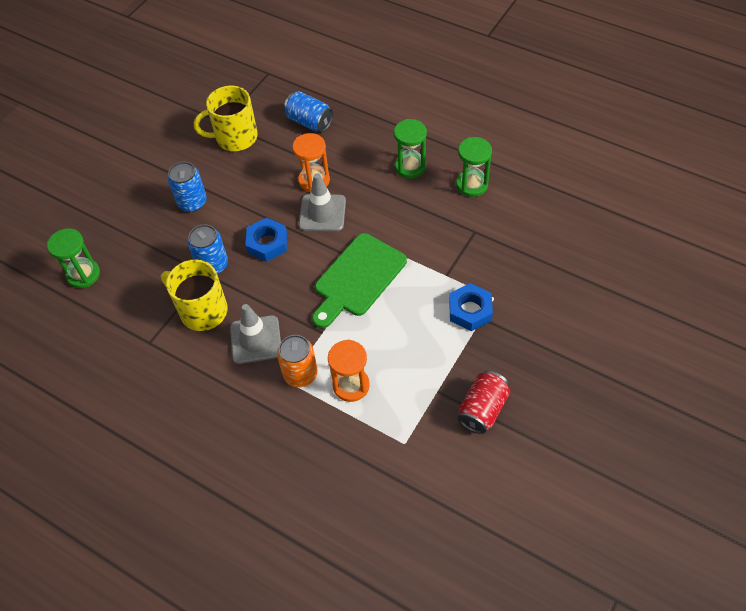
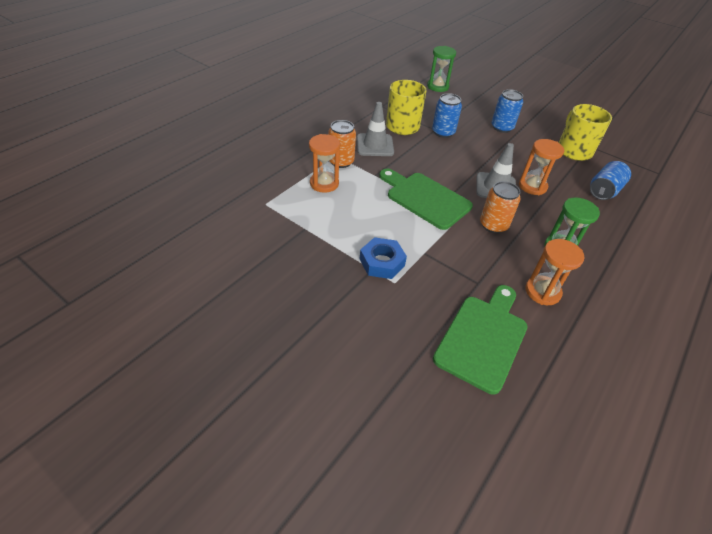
camera: 90 degrees right, 10 degrees down
blue nut [245,218,287,262] -> none
green hourglass [456,137,492,197] -> orange hourglass [525,239,584,305]
red can [458,371,510,434] -> none
none -> green cutting board [433,285,528,395]
none -> orange can [480,181,521,233]

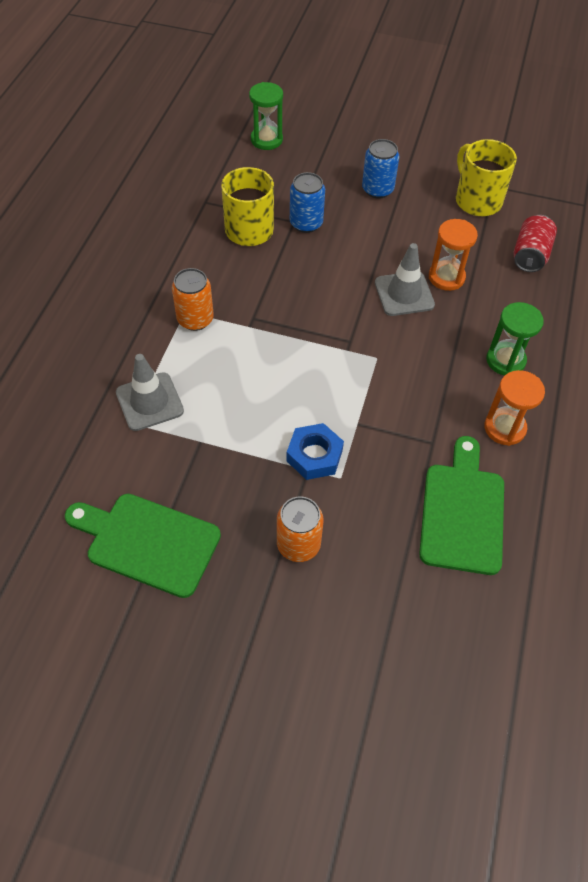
camera: 20 degrees left, 10 degrees up
orange hourglass [309,134,340,193] -> none
grey traffic cone [357,102,394,156] -> grey traffic cone moved to [116,354,184,431]
green cutting board [379,169,473,230] -> green cutting board moved to [65,494,221,598]
orange can [480,181,521,233] -> orange can moved to [277,496,324,562]
blue can [590,161,631,200] -> red can [513,215,557,272]

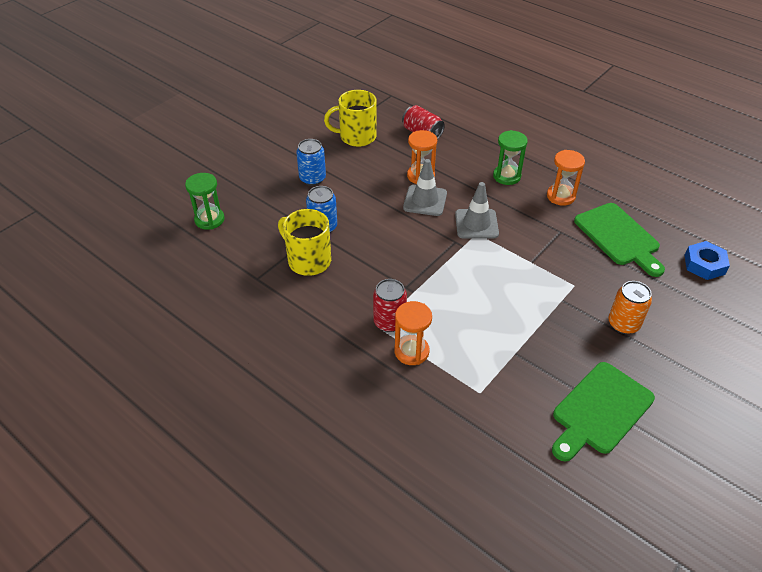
camera: 65 degrees left, 10 degrees down
grey traffic cone [116,354,184,431] -> grey traffic cone moved to [455,182,499,239]
orange can [172,268,214,331] -> red can [373,279,407,332]
blue nut [286,423,344,480] -> blue nut moved to [685,241,730,280]
green cutting board [419,436,504,575] -> green cutting board turned 150 degrees counterclockwise [574,203,665,277]
none -> orange hourglass [395,301,432,365]

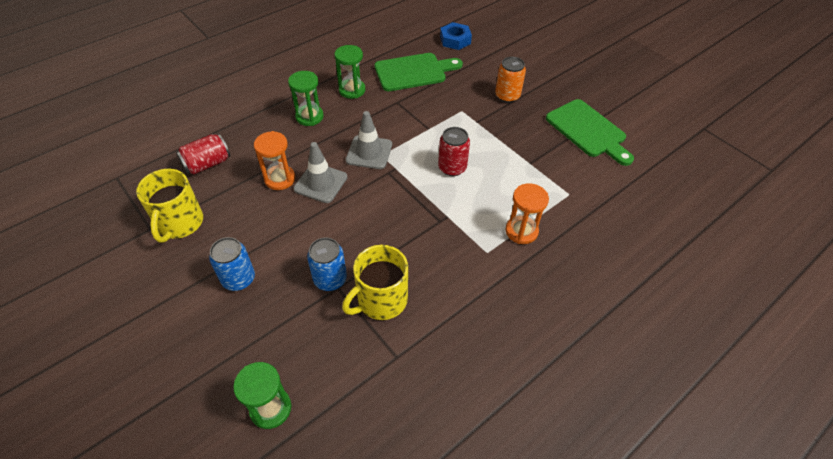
camera: 80 degrees left, 5 degrees up
red can [373,279,407,332] -> red can moved to [438,127,470,176]
orange hourglass [547,150,585,206] -> green hourglass [335,45,365,99]

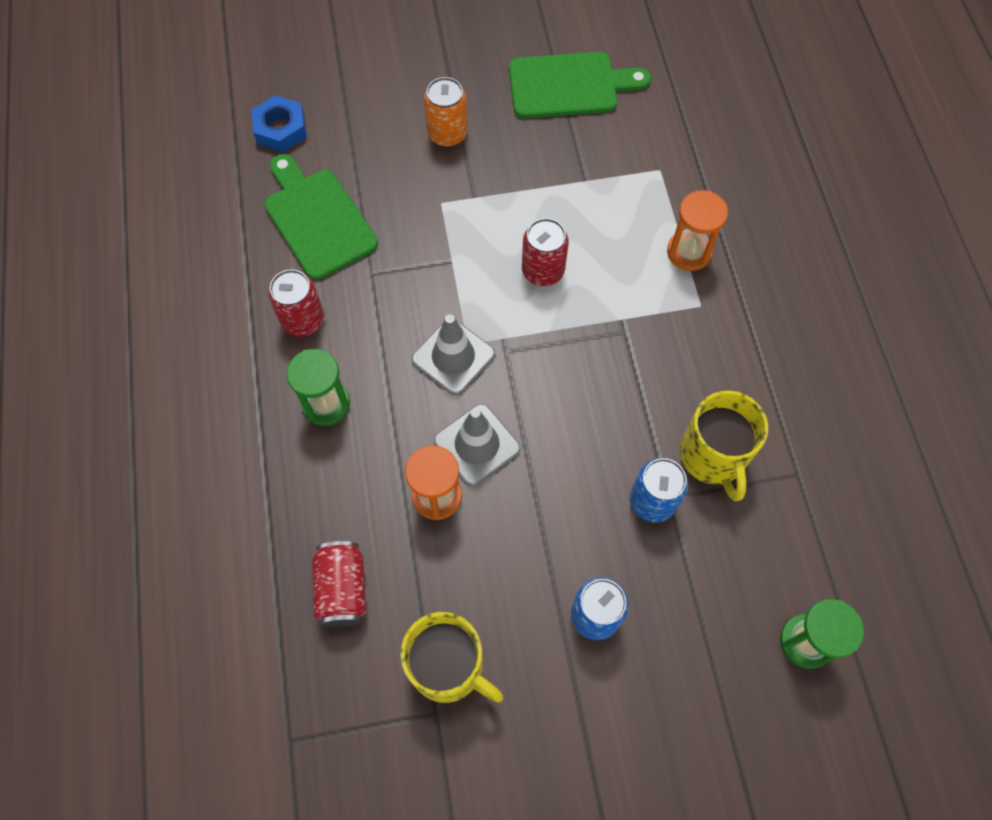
camera: 60 degrees left, 15 degrees up
green hourglass [335,45,365,99] -> red can [268,269,324,337]
green cutting board [374,53,463,91] -> green cutting board turned 45 degrees counterclockwise [264,154,378,280]

